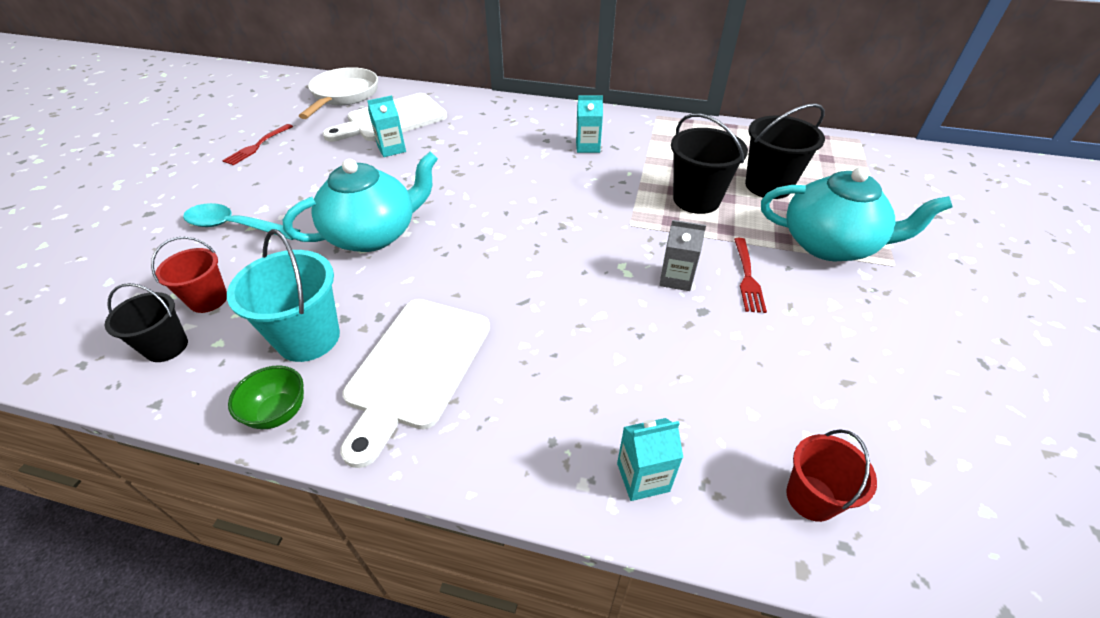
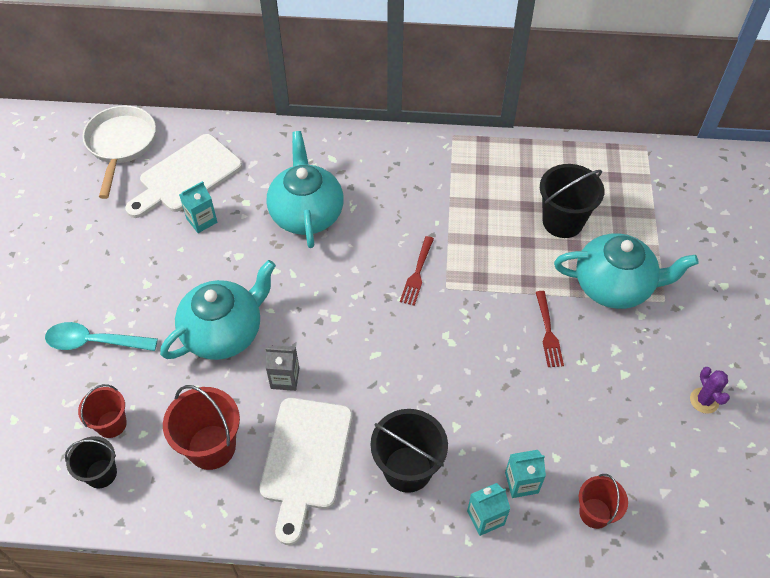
camera: 10 degrees left, 10 degrees up
red fork [222,124,293,165] -> red fork moved to [400,236,434,306]
turquoise bucket [227,229,340,362] -> red bucket [163,385,240,470]
green bowl [228,365,304,429] -> none
turquoise carton [576,95,603,153] -> turquoise carton moved to [505,450,546,498]
grey carton [659,220,706,291] -> grey carton moved to [266,345,299,391]
black bucket [671,113,748,214] -> black bucket moved to [371,409,448,493]
none -> turquoise teapot [267,131,344,248]
none -> purple cactus [690,367,730,414]

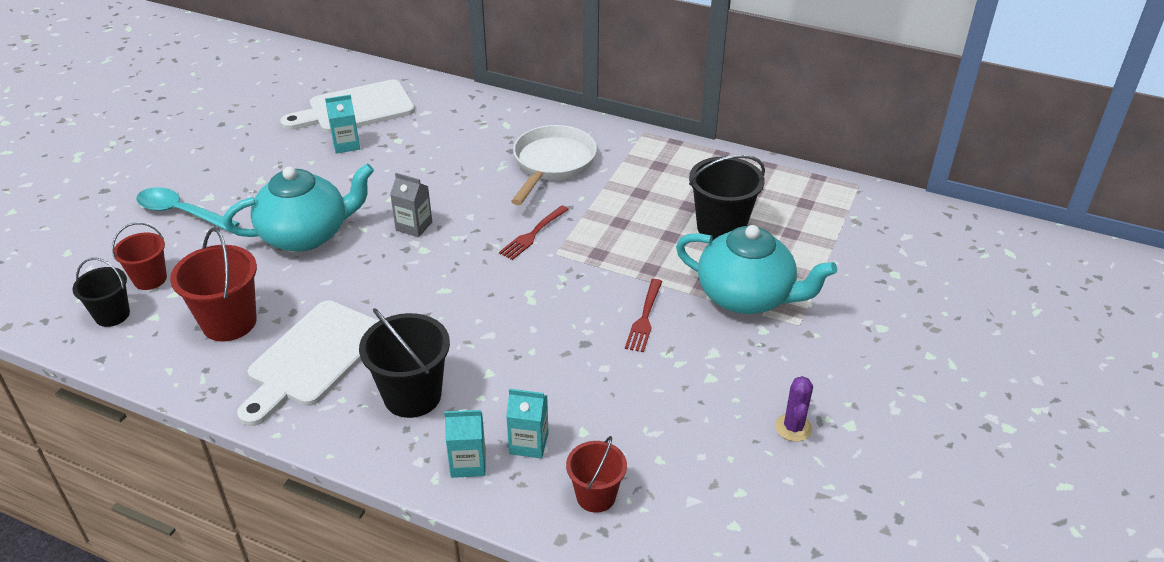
camera: 20 degrees right, 15 degrees down
white pan [83,106,156,199] -> white pan moved to [511,125,597,205]
grey carton [266,345,299,391] -> grey carton moved to [390,173,432,237]
turquoise teapot [267,131,344,248] -> none

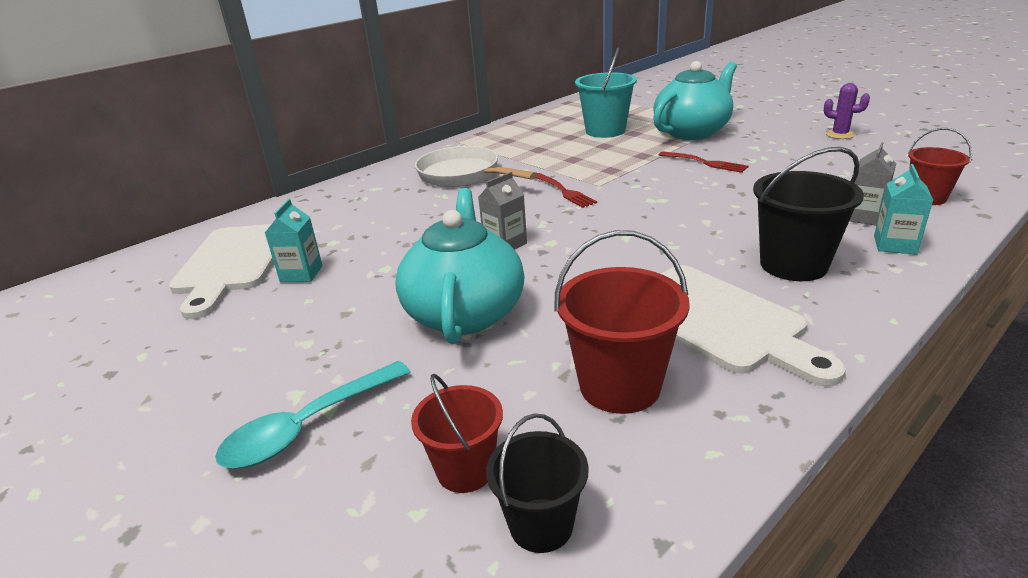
camera: 65 degrees left, 10 degrees down
turquoise carton [506,389,548,458] -> grey carton [850,142,896,226]
black bucket [689,155,765,241] -> turquoise bucket [575,47,637,138]

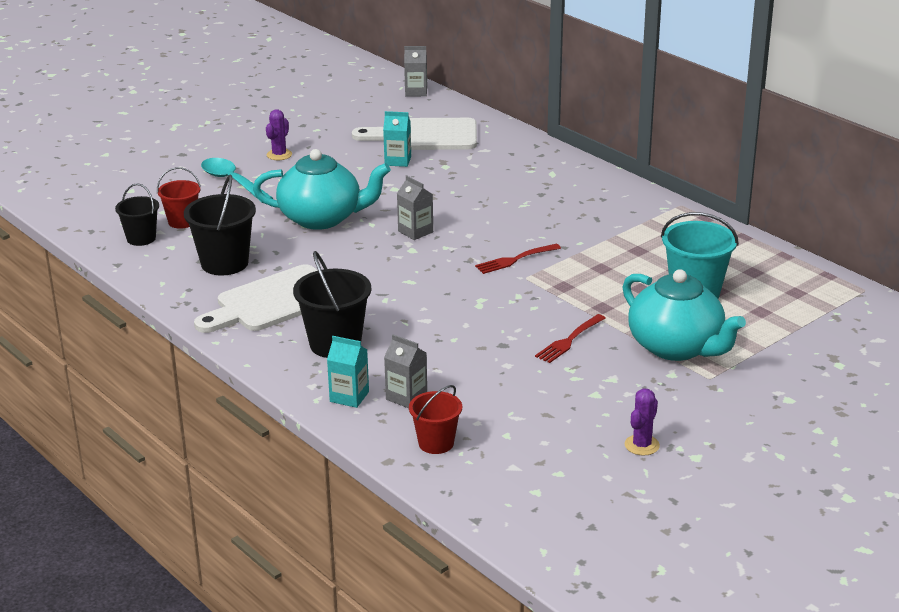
camera: 90 degrees right, 0 degrees up
white pan [415,146,537,187] -> none
red bucket [554,230,690,414] -> black bucket [184,174,256,275]
none -> purple cactus [266,109,292,160]
none -> grey carton [404,46,427,96]

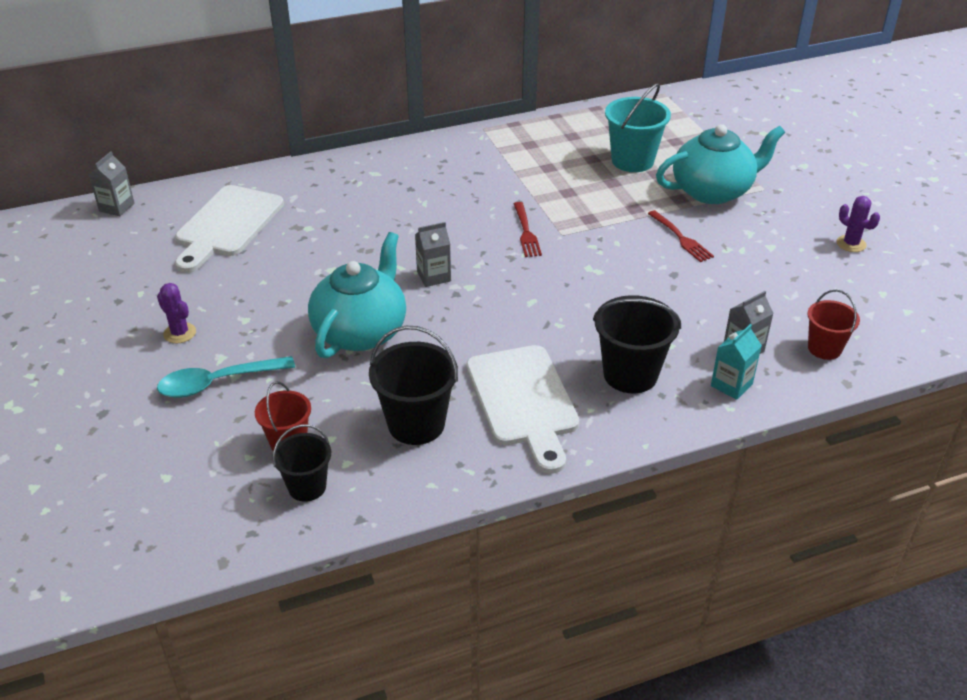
camera: 70 degrees left, 10 degrees up
turquoise carton [383,111,411,167] -> none

